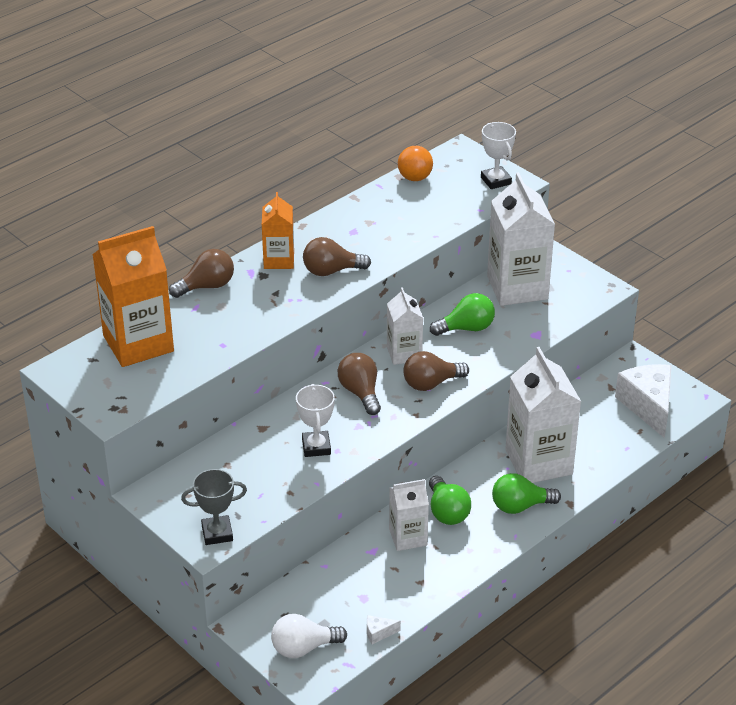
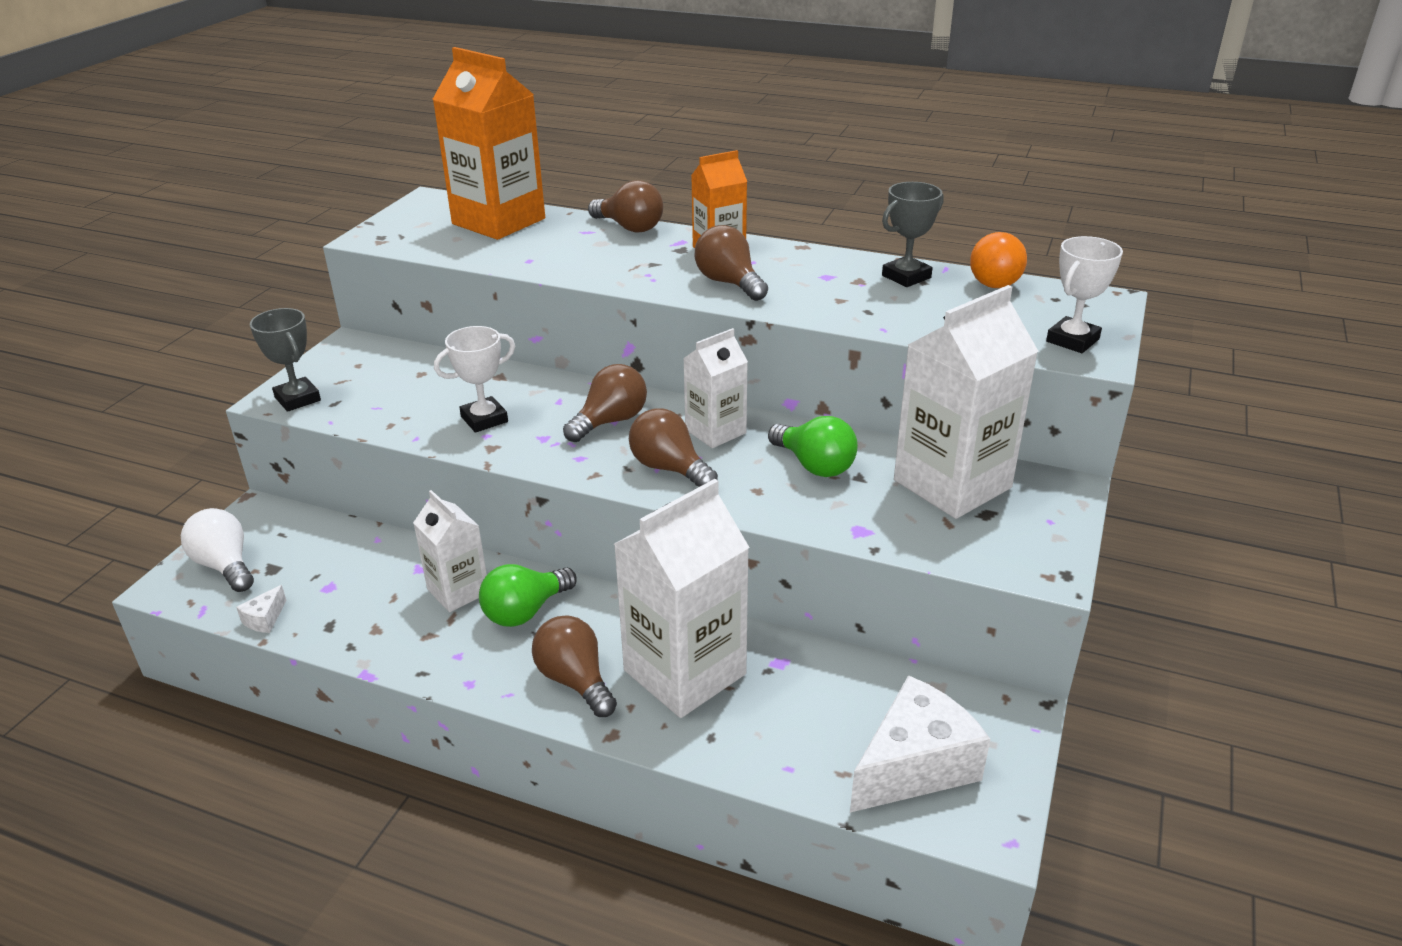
camera: 65 degrees right, 5 degrees down
white cheese [367,615,401,644] -> white cheese turned 120 degrees counterclockwise [236,585,286,633]
green light bulb [492,473,561,514] -> brown light bulb [532,615,617,717]
none -> grey trophy [882,182,944,287]

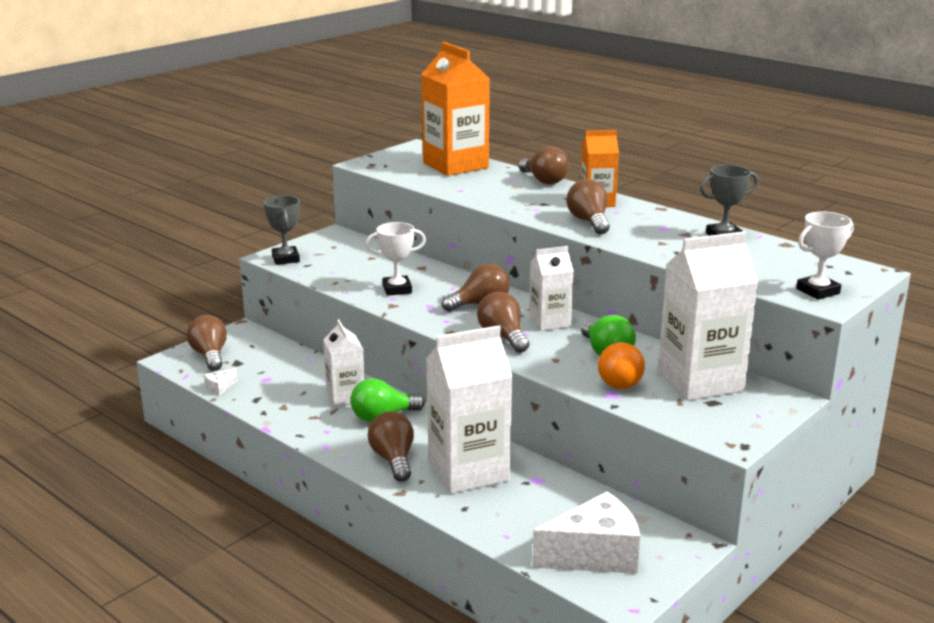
camera: 20 degrees right, 10 degrees down
white light bulb [181,508,254,592] -> brown light bulb [187,315,227,371]
orange ball [970,232,1027,288] -> orange ball moved to [598,342,645,389]

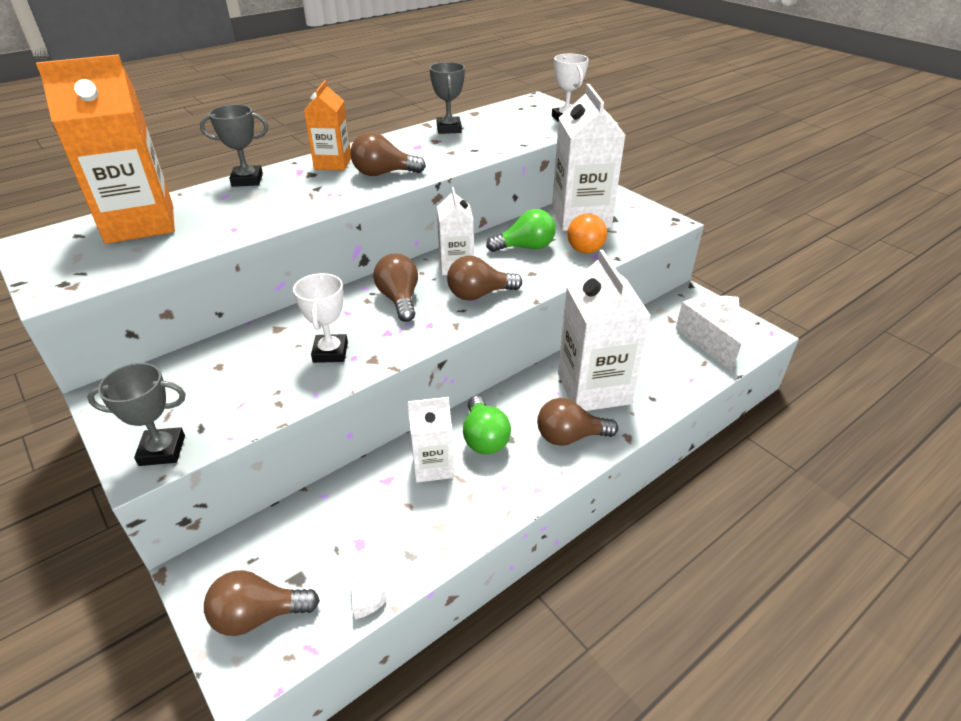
camera: 80 degrees left, 15 degrees up
brown light bulb [519,146,569,184] -> grey trophy [200,104,268,187]

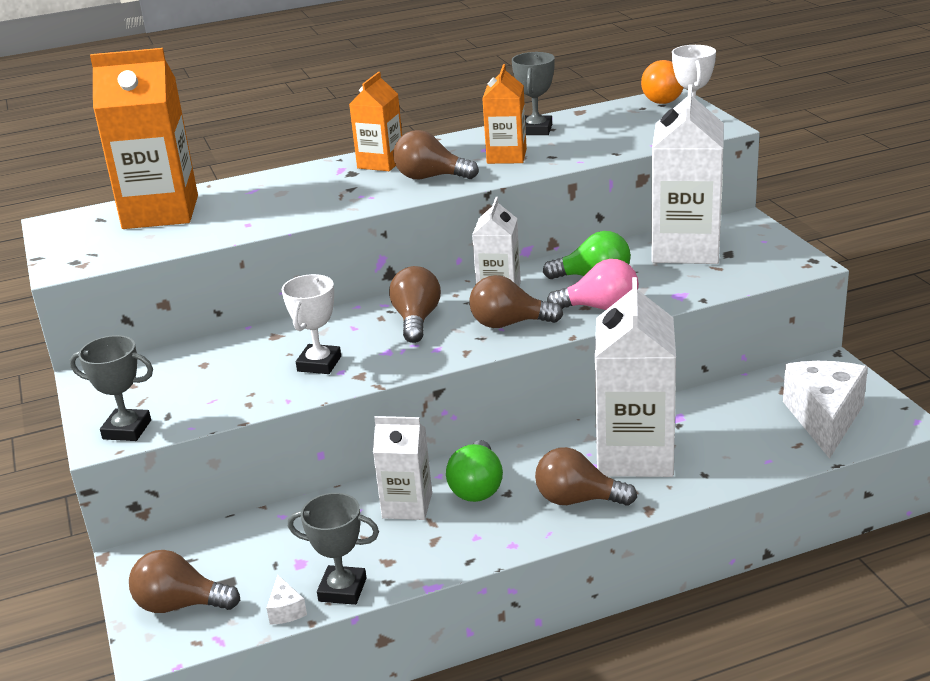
camera: 20 degrees right, 10 degrees down
grey trophy [200,104,268,187] -> grey trophy moved to [288,493,379,605]
orange ball [567,213,607,254] -> orange ball moved to [641,60,684,104]
none -> orange carton [482,64,527,164]
none -> pink light bulb [547,259,639,310]

